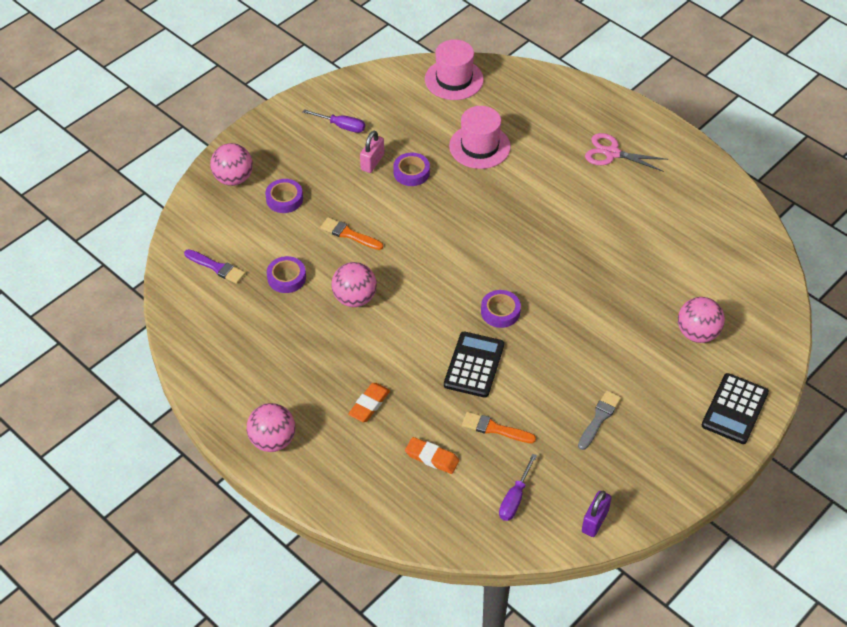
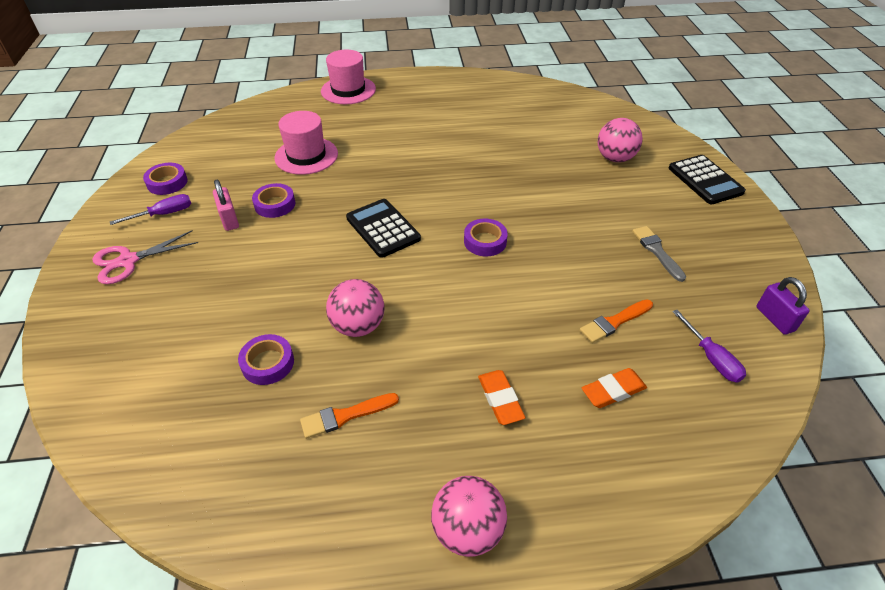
camera: 50 degrees left, 5 degrees down
purple brush [184,249,245,284] -> none
pink ball [210,143,253,186] -> none
purple tape [265,179,303,213] -> purple tape moved to [143,163,187,195]
orange brush [320,217,383,250] -> orange brush moved to [300,393,399,439]
pink hat [425,40,484,100] -> pink hat moved to [321,50,376,104]
black calculator [444,332,504,398] -> black calculator moved to [346,199,421,258]
pink scissors [585,133,668,172] -> pink scissors moved to [92,230,198,284]

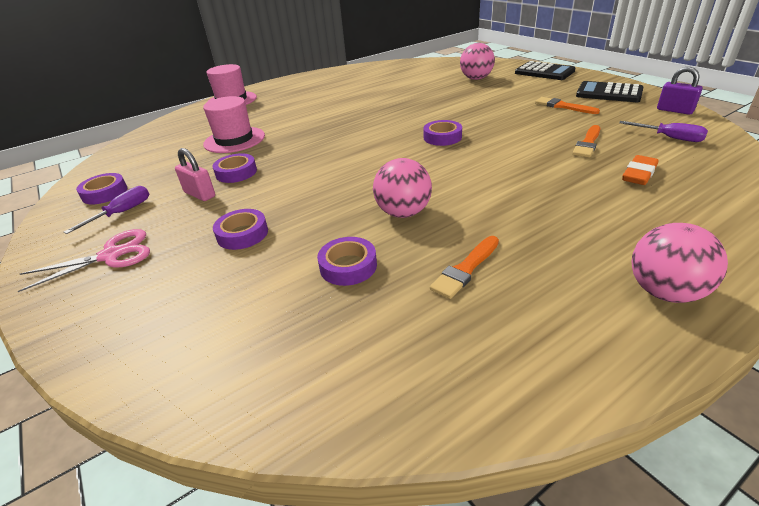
camera: 25 degrees left, 10 degrees down
pink scissors [92,230,198,284] -> pink scissors turned 150 degrees counterclockwise [18,229,150,292]
black calculator [346,199,421,258] -> black calculator moved to [576,81,644,102]
orange eraser [478,370,526,425] -> none
grey brush [632,226,686,282] -> orange brush [535,97,600,114]
none -> purple tape [213,209,268,250]

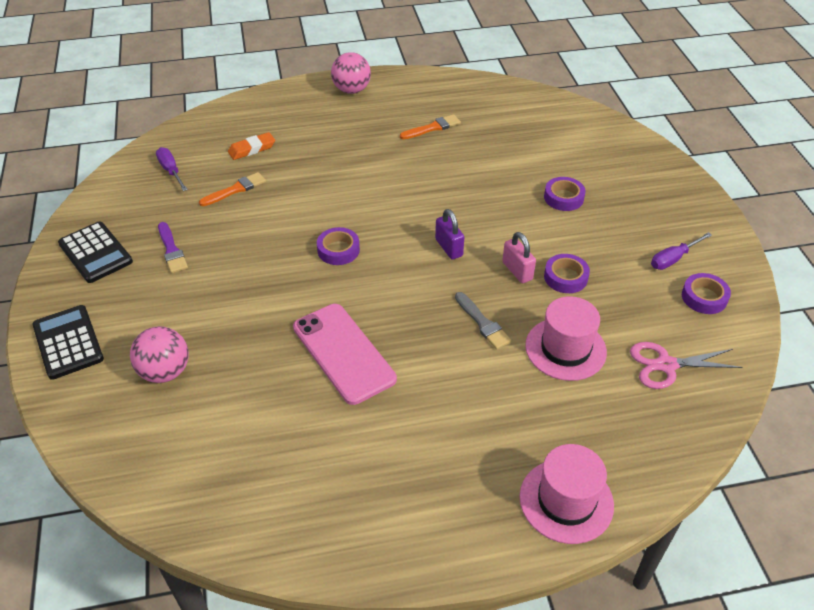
camera: 160 degrees left, 10 degrees up
pink scissors [18,229,150,292] -> pink scissors moved to [630,342,743,389]
pink padlock [175,148,215,201] -> pink padlock moved to [502,232,536,283]
purple tape [317,237,377,286] -> none
pink ball [373,158,432,218] -> none
orange brush [535,97,600,114] -> purple brush [158,222,188,273]
purple padlock [657,67,703,115] -> purple padlock moved to [435,209,464,260]
none -> pink phone [293,304,397,405]
none -> grey brush [455,292,511,349]

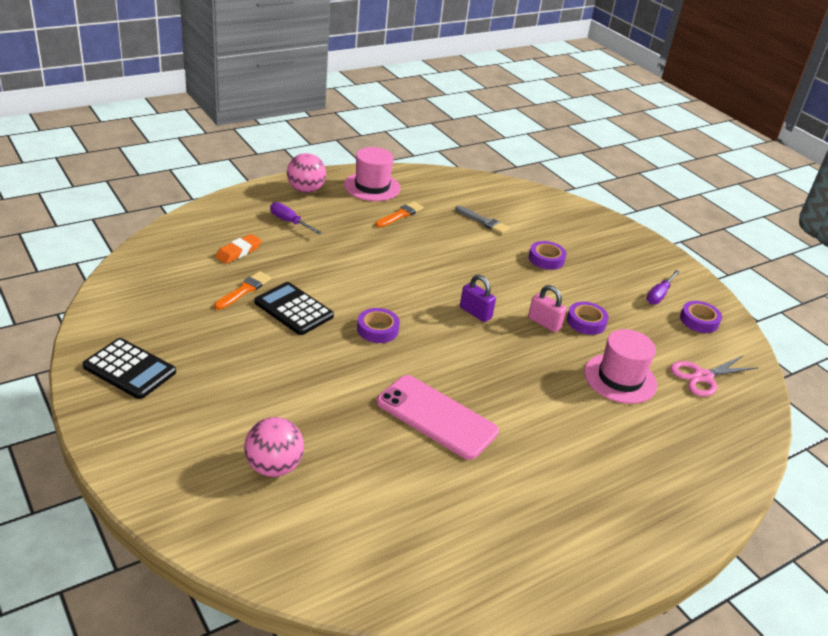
camera: 25 degrees left, 10 degrees down
black calculator [32,305,104,380] -> black calculator moved to [255,282,334,335]
purple screwdriver [156,147,188,191] -> purple screwdriver moved to [270,202,322,234]
purple brush [158,222,188,273] -> none
grey brush [455,292,511,349] -> grey brush moved to [455,206,510,234]
pink hat [520,444,614,544] -> pink hat moved to [344,147,401,201]

